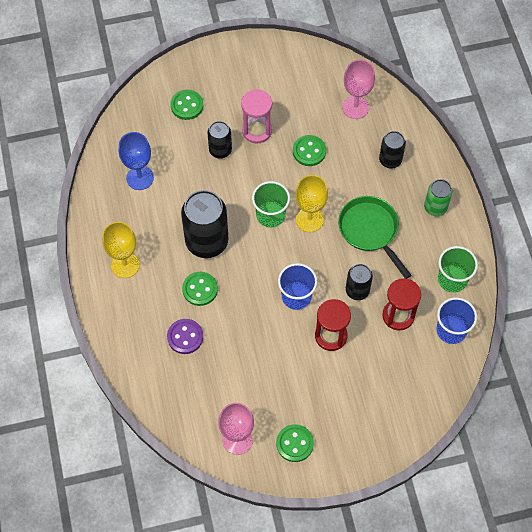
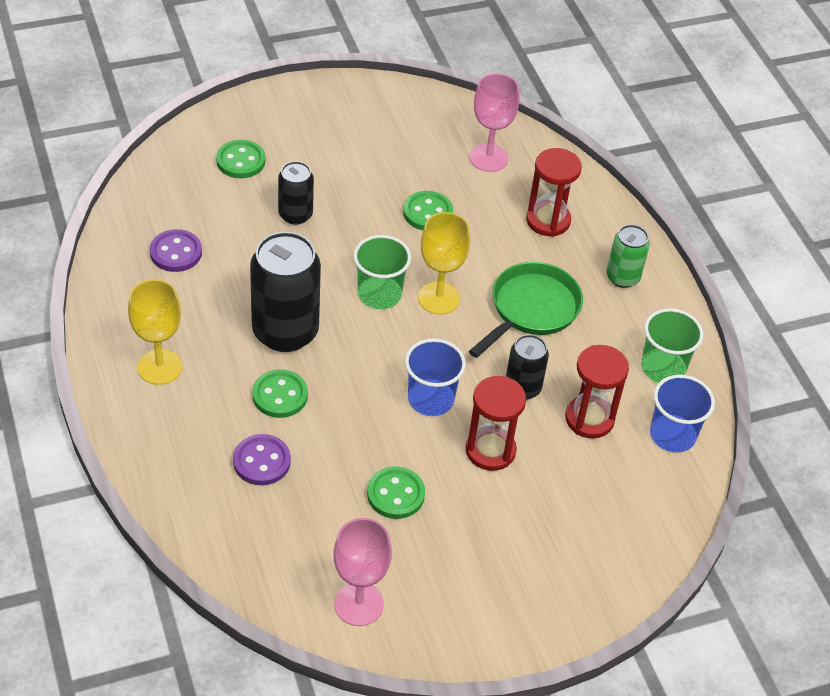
camera: 10 degrees left, 15 degrees down
blue goblet [119,132,154,190] -> purple button [150,229,202,272]
pink hourglass [241,89,272,143] -> none
green button [276,424,314,462] -> green button moved to [367,466,425,519]
green pan [338,196,411,279] -> green pan turned 75 degrees clockwise [469,262,583,358]
black can [379,131,406,169] -> red hourglass [526,148,582,237]

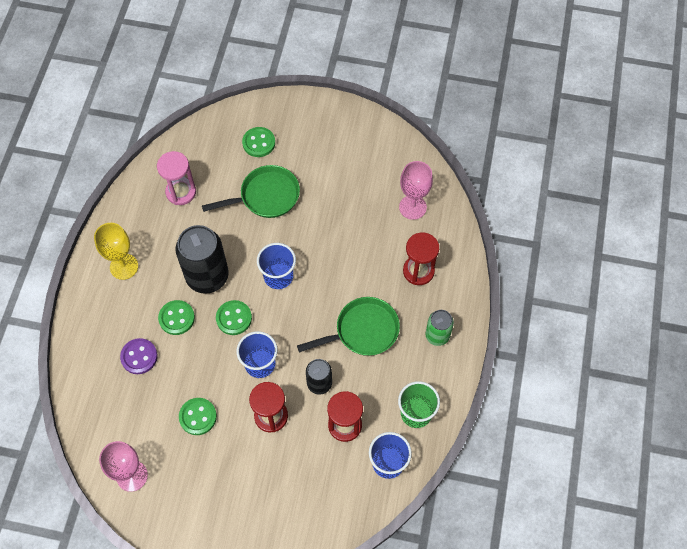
camera: 35 degrees right, 15 degrees up
purple button [150,229,202,272] -> pink hourglass [157,151,196,205]
black can [278,161,314,225] -> green pan [202,165,300,218]
green cup [353,235,411,309] -> blue cup [257,243,296,289]
green button [403,191,453,230] -> green button moved to [216,300,252,335]
yellow goblet [418,212,470,315] -> none

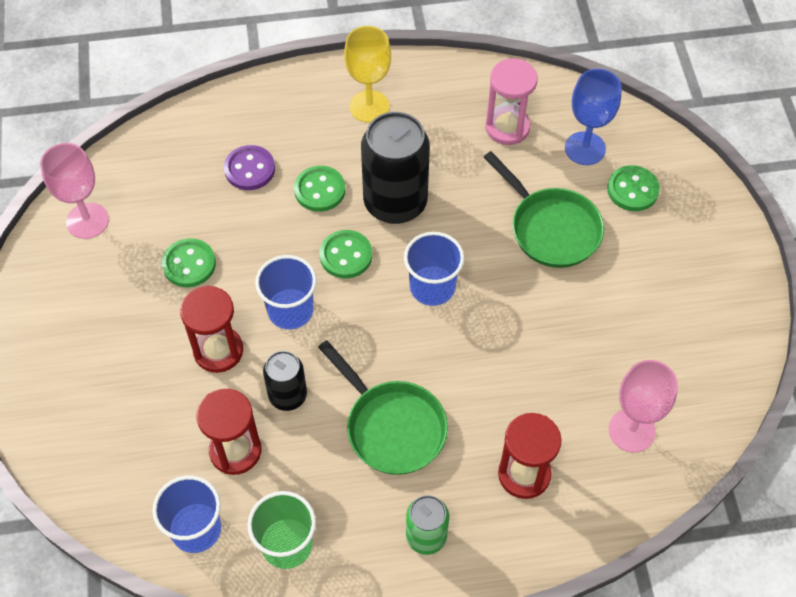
camera: 70 degrees right, 5 degrees down
none -> blue goblet [565,69,622,165]

